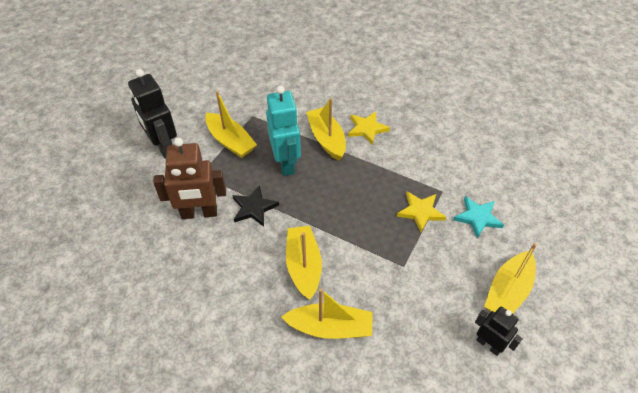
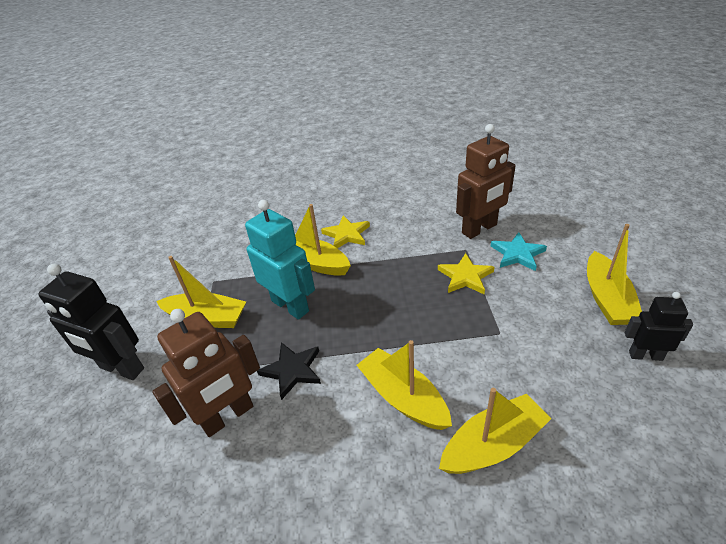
camera: 30 degrees left, 10 degrees down
none -> brown robot [456,124,516,239]

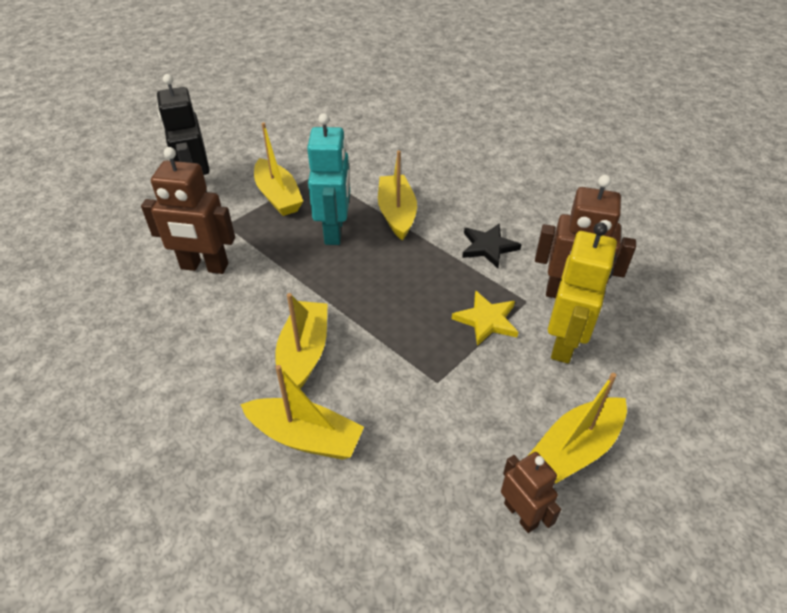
camera: 45 degrees right, 5 degrees up
black star [257,342,321,400] -> black star moved to [462,223,522,268]
yellow star [321,215,370,248] -> none
turquoise star [491,232,547,271] -> yellow robot [548,222,617,364]
black robot [625,292,693,361] -> brown robot [501,452,561,533]

